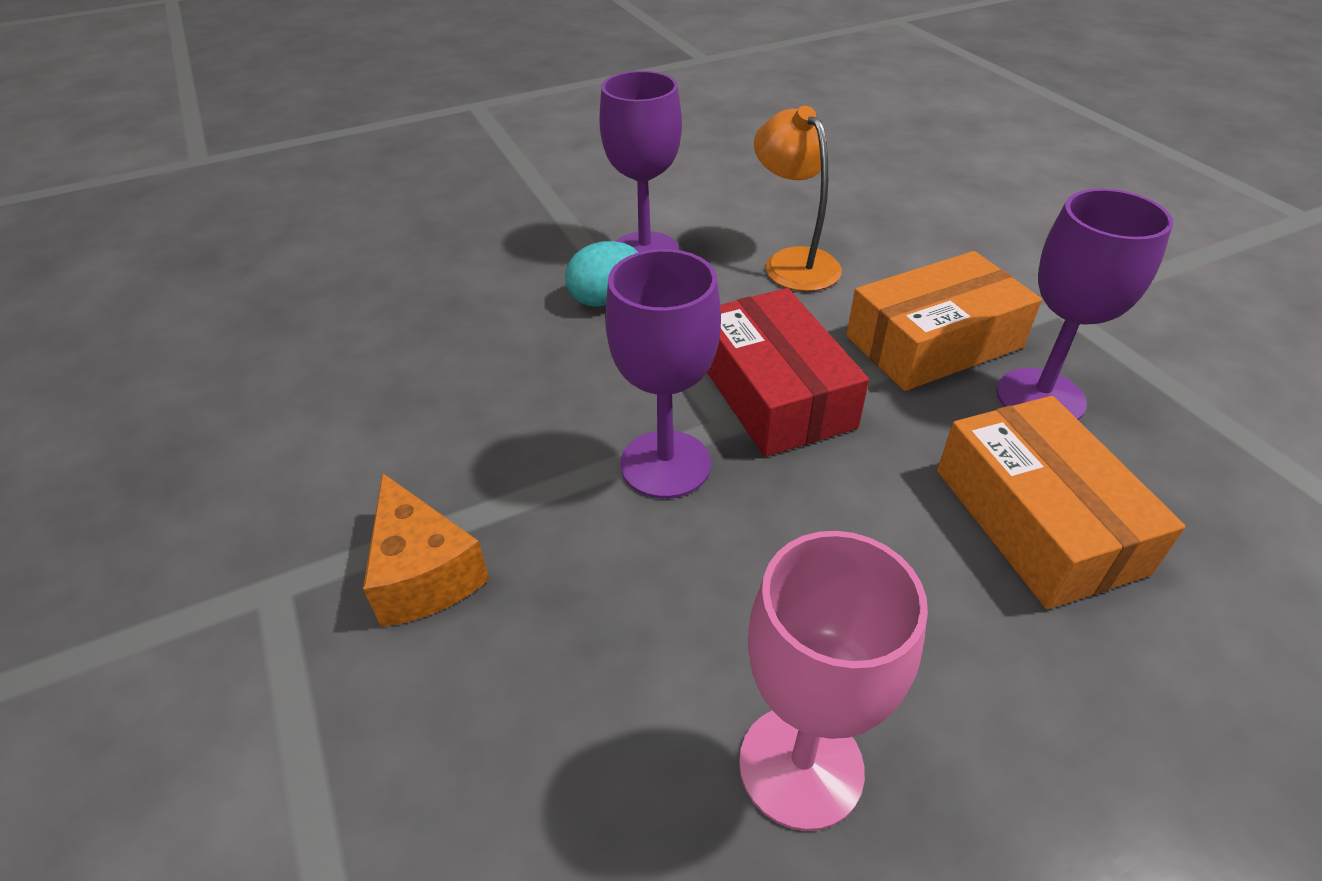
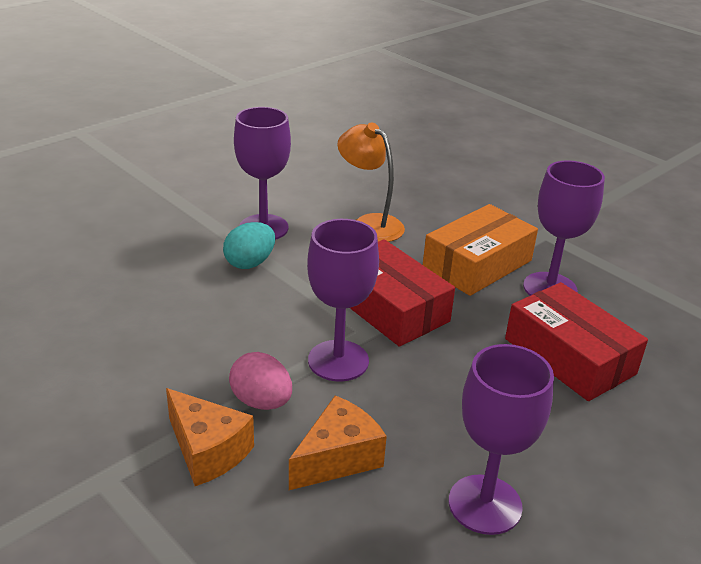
camera: 20 degrees left, 10 degrees down
pink goblet [739,531,928,831] -> purple goblet [449,344,554,535]
orange box [937,396,1185,609] -> red box [505,282,648,401]
none -> pink egg [229,352,292,410]
none -> orange cheese [289,395,387,490]

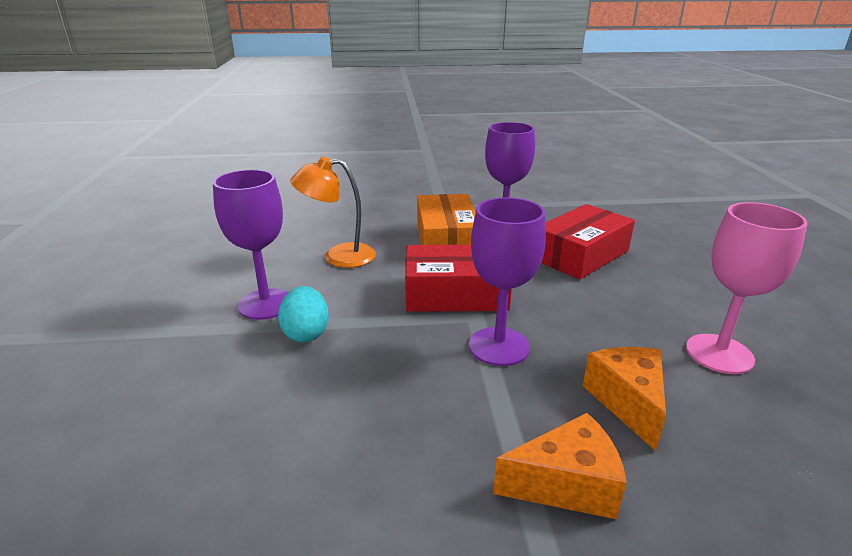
camera: 50 degrees left, 5 degrees down
pink egg [229,352,292,410] -> none
purple goblet [449,344,554,535] -> pink goblet [686,202,807,374]
red box [505,282,648,401] -> red box turned 45 degrees counterclockwise [541,204,635,279]

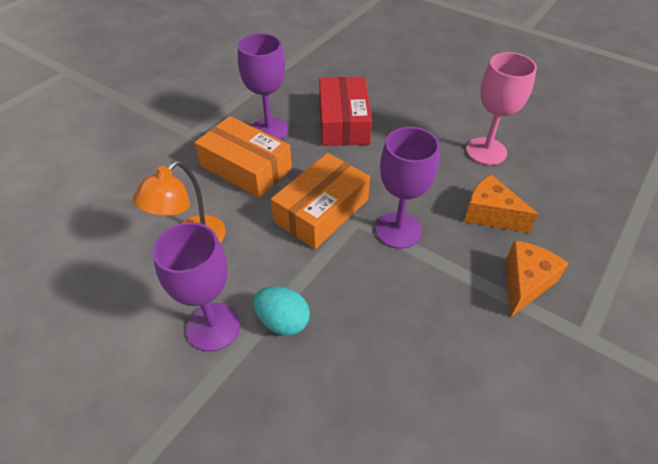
camera: 50 degrees left, 20 degrees up
red box [405,245,512,312] -> orange box [271,153,370,249]

